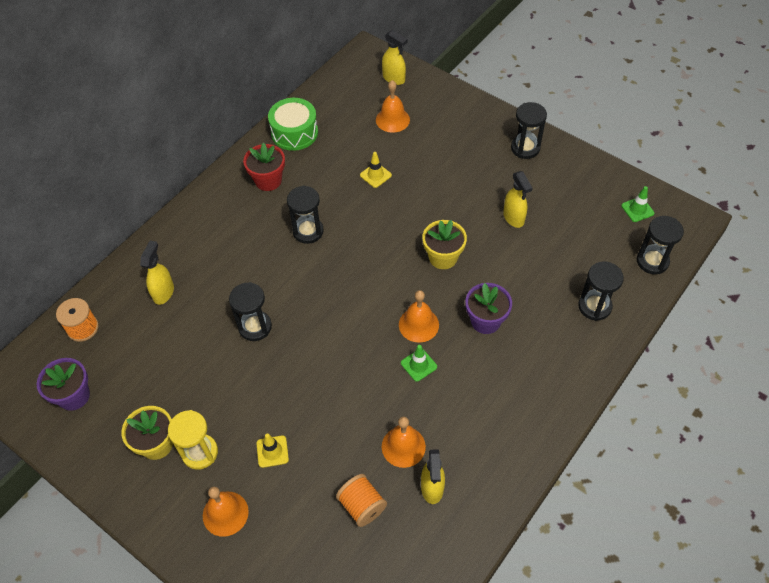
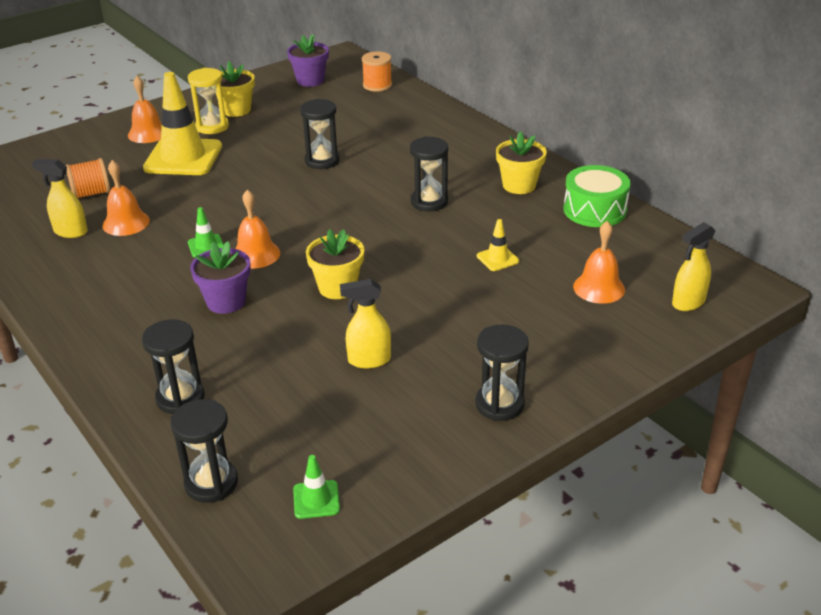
camera: 105 degrees right, 20 degrees down
yellow spray bottle [140,241,174,305] -> none
red flower pot [243,143,285,191] -> yellow flower pot [496,131,547,194]
yellow traffic cone [256,433,289,468] -> yellow traffic cone [143,72,222,175], size x2.32

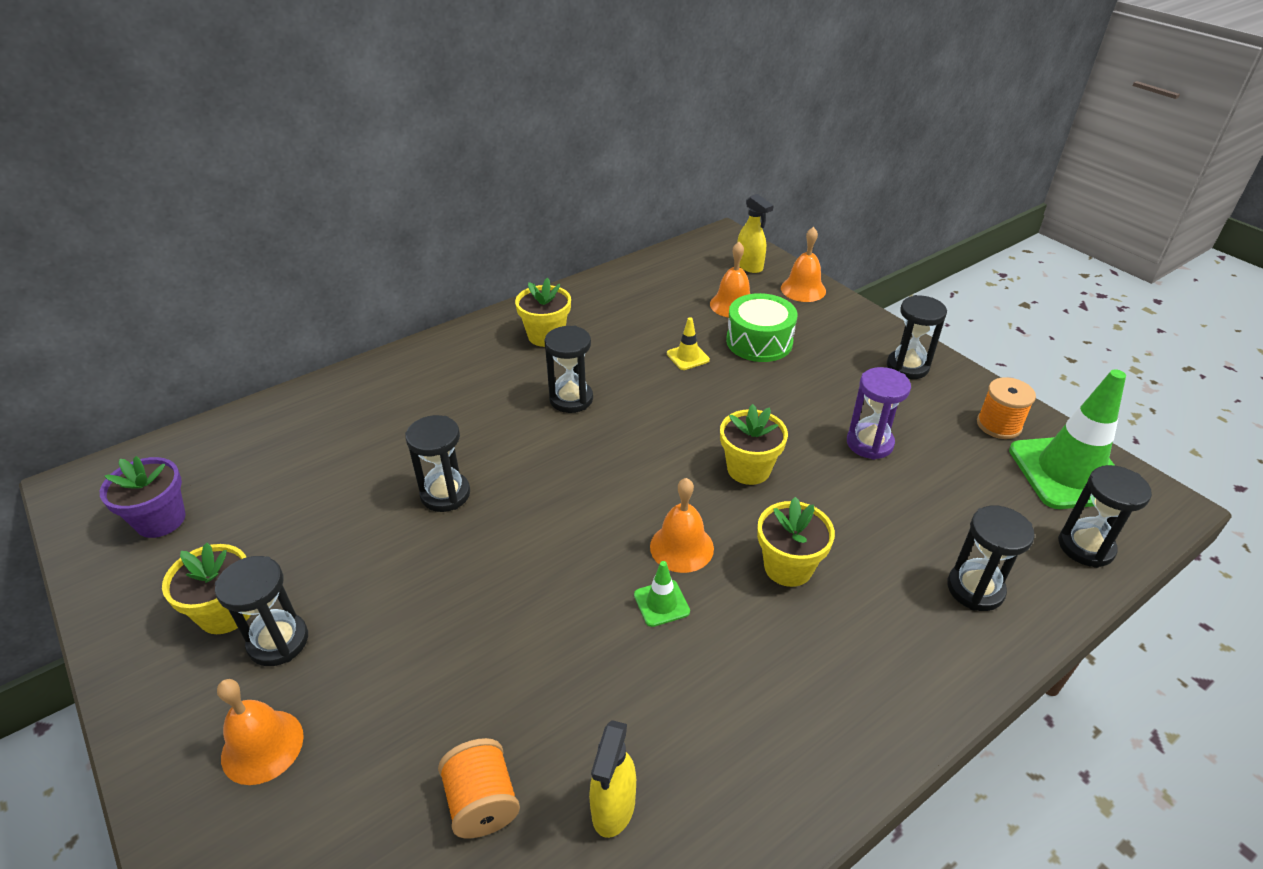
camera: 90 degrees left, 5 degrees up
orange bell [103,160,150,236] -> orange bell moved to [781,227,826,302]
yellow traffic cone [143,72,222,175] -> none
yellow hourglass [188,68,229,134] -> black hourglass [215,556,308,666]
purple flower pot [190,241,251,314] -> yellow flower pot [757,497,835,587]
green traffic cone [293,455,340,519] -> green traffic cone [1009,369,1126,509], size x2.32
yellow spray bottle [340,279,391,369] -> purple hourglass [847,367,911,460]
orange spool [362,51,392,92] -> orange spool moved to [977,377,1036,439]
green drum [563,165,631,227] -> green drum moved to [726,293,798,362]

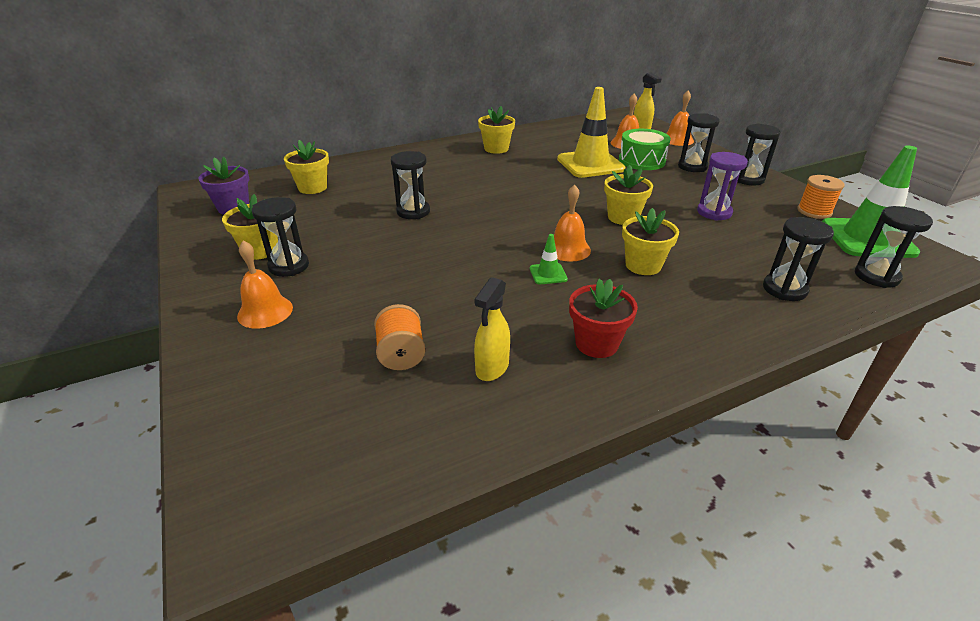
camera: 10 degrees right, 5 degrees down
black hourglass [545,326,593,413] -> black hourglass moved to [678,113,720,172]
yellow traffic cone [667,317,710,370] -> yellow traffic cone [557,87,625,178], size x2.32
none -> yellow flower pot [284,140,329,194]
none -> red flower pot [569,279,638,358]

